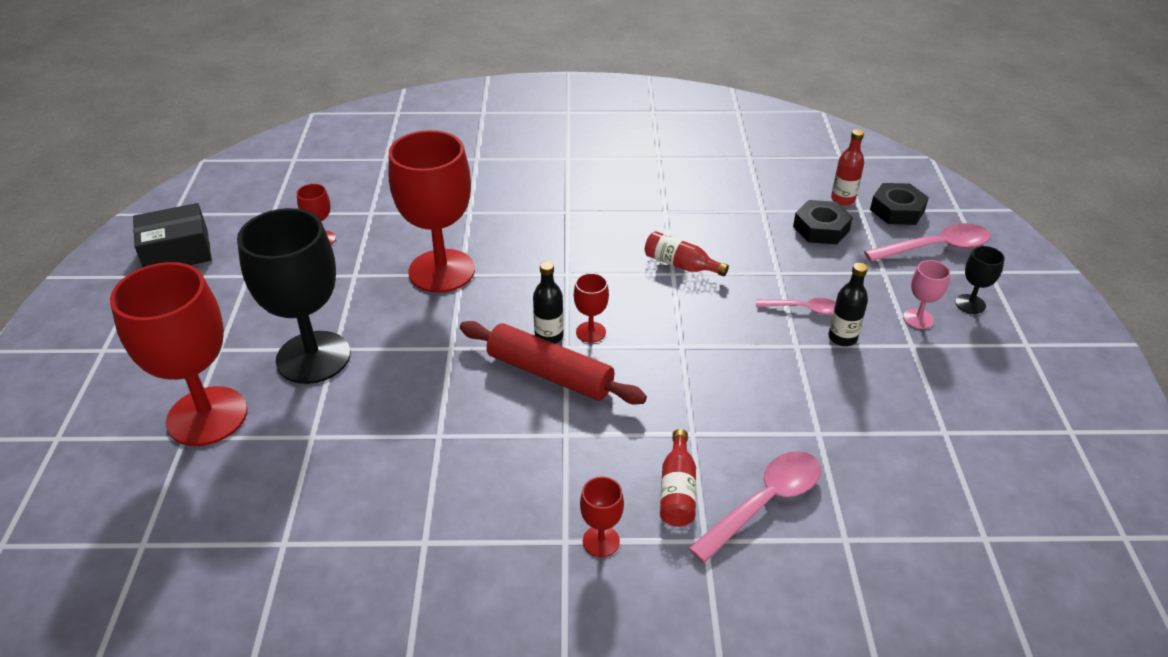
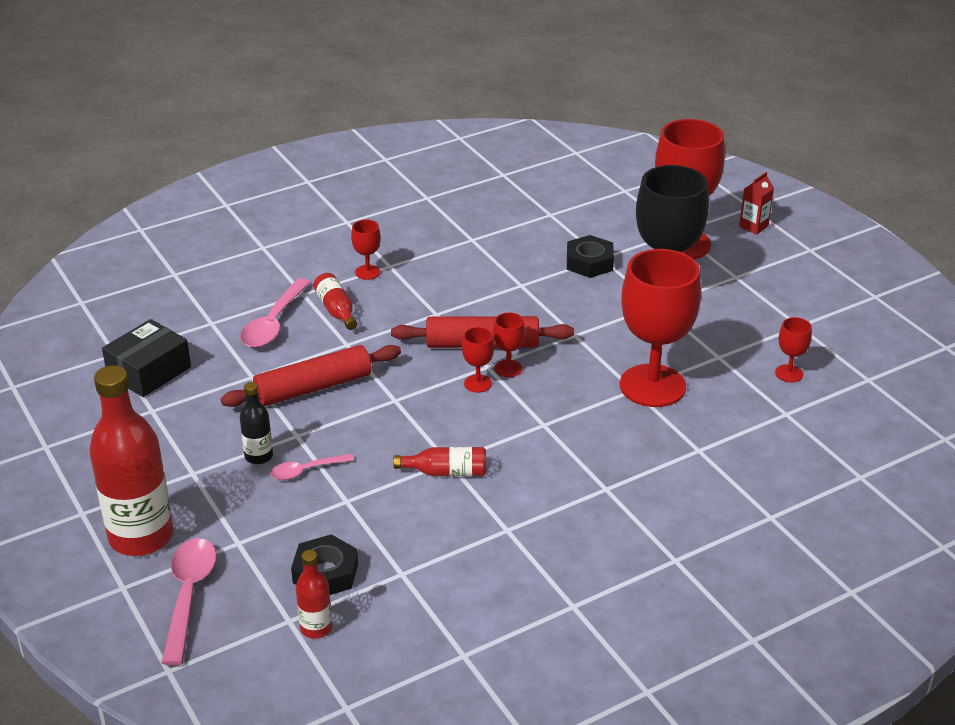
camera: 150 degrees right, 5 degrees down
black box [133,203,212,267] -> black box moved to [102,319,191,397]
black bottle [533,261,564,344] -> red goblet [493,312,525,377]
pink spoon [864,223,991,262] -> pink spoon turned 135 degrees clockwise [161,538,217,665]
black nut [870,183,929,225] -> black nut moved to [567,235,614,278]
pink goblet [903,260,950,329] -> none
black goblet [955,246,1005,314] -> red bottle [89,365,173,556]
none -> red rolling pin [221,345,401,407]
none -> red carton [739,172,774,234]

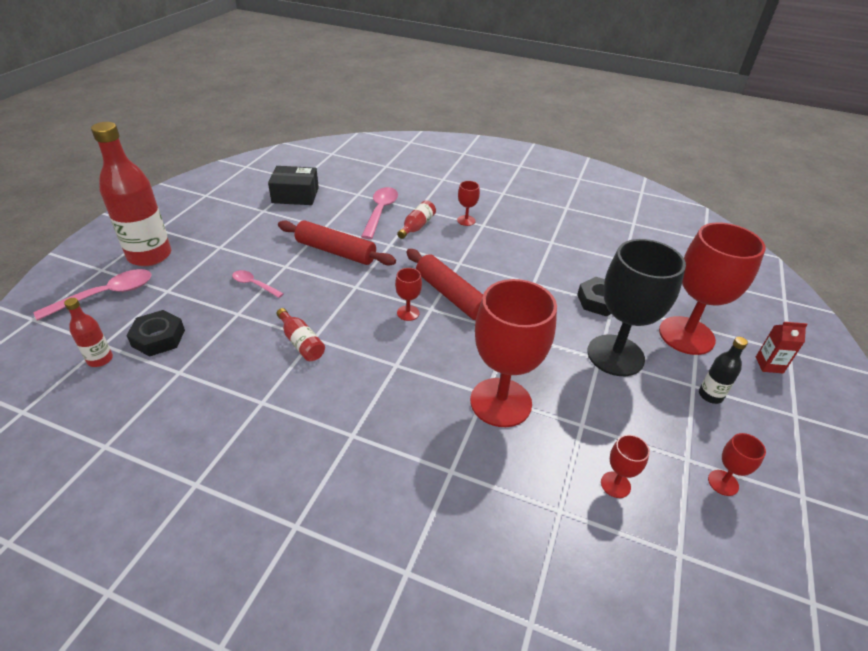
camera: 50 degrees right, 5 degrees up
pink spoon [240,278,311,348] -> pink spoon turned 120 degrees clockwise [361,187,398,239]
black bottle [240,382,273,464] -> black bottle moved to [699,337,748,404]
red goblet [493,312,525,377] -> red goblet moved to [708,433,766,496]

